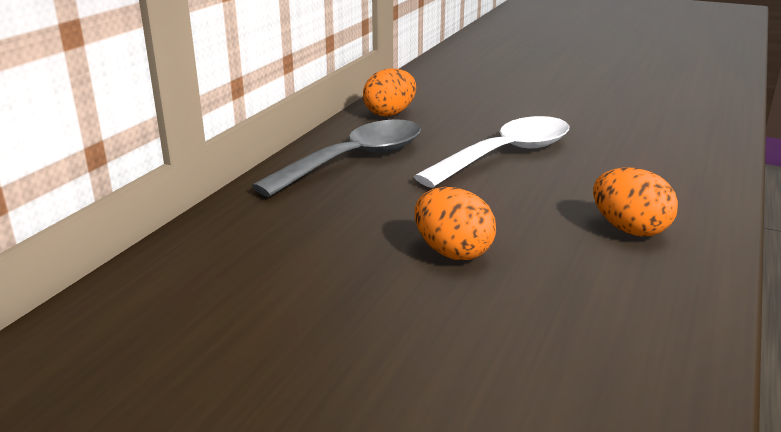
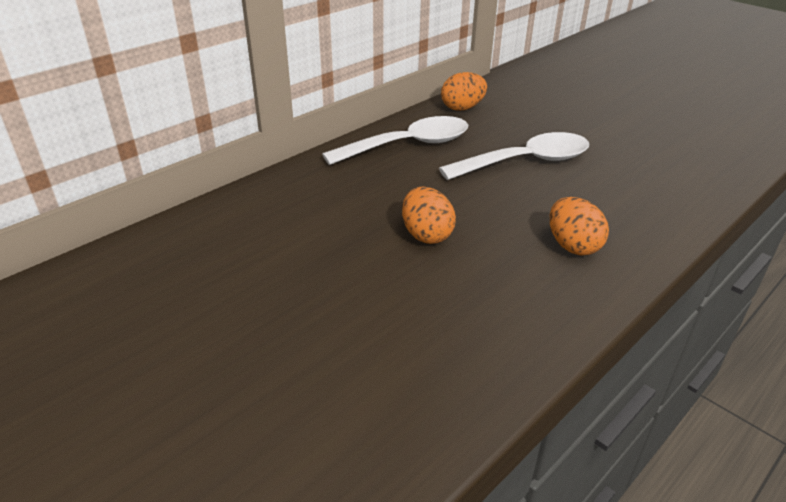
camera: 20 degrees right, 10 degrees up
grey spoon [252,119,421,197] -> white spoon [322,116,468,165]

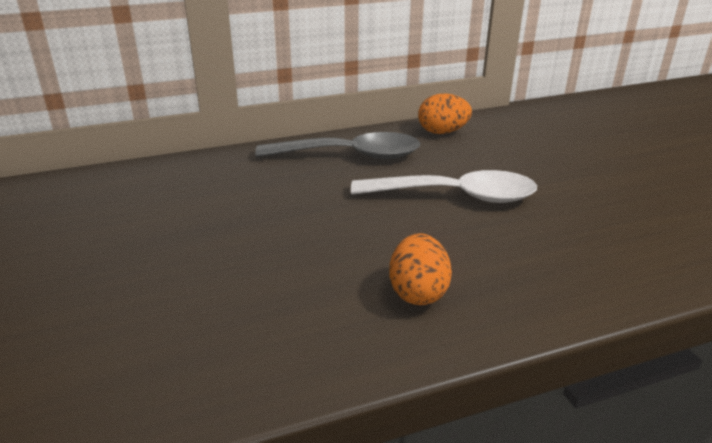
camera: 25 degrees right, 5 degrees down
white spoon [322,116,468,165] -> grey spoon [255,132,420,159]
orange egg [402,187,456,244] -> none

